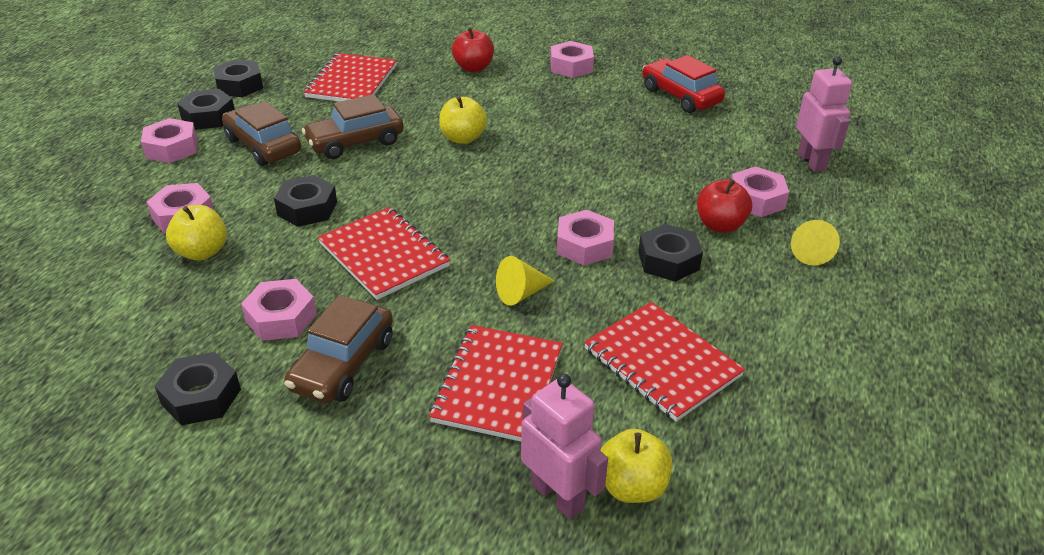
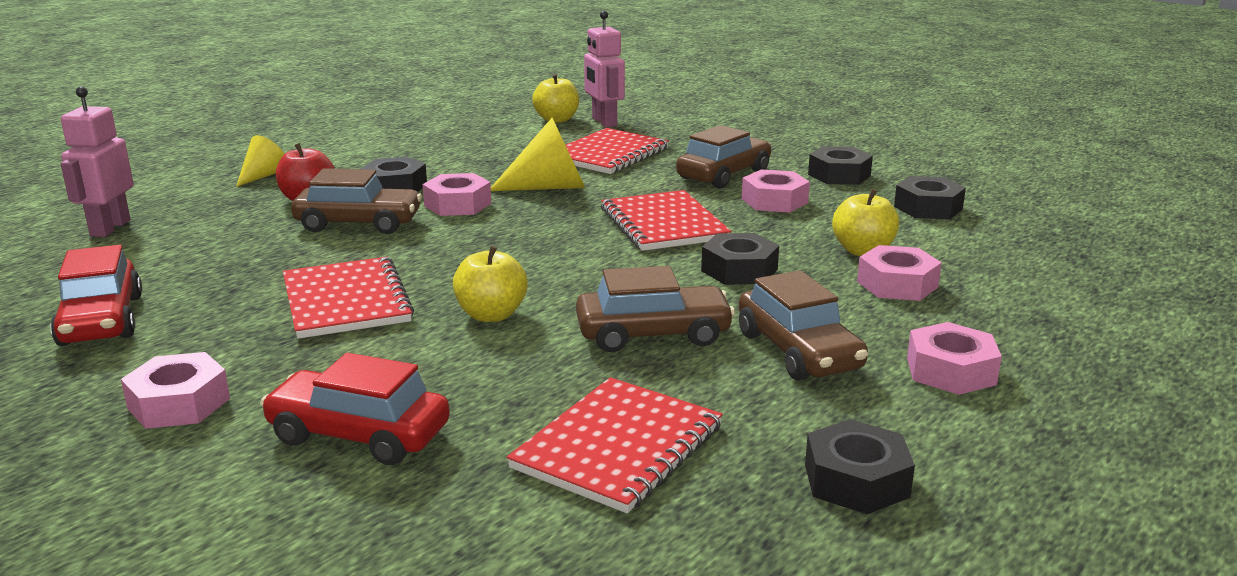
camera: 160 degrees left, 15 degrees down
black nut [177,89,235,130] -> black nut moved to [894,176,966,219]
red apple [452,28,494,72] -> red car [260,353,450,465]
yellow cone [496,256,555,306] -> yellow cone [491,118,585,191], size x1.66
red notebook [584,302,745,422] -> red notebook moved to [283,257,414,339]
pink nut [731,166,789,217] -> none
none -> brown car [291,168,422,234]

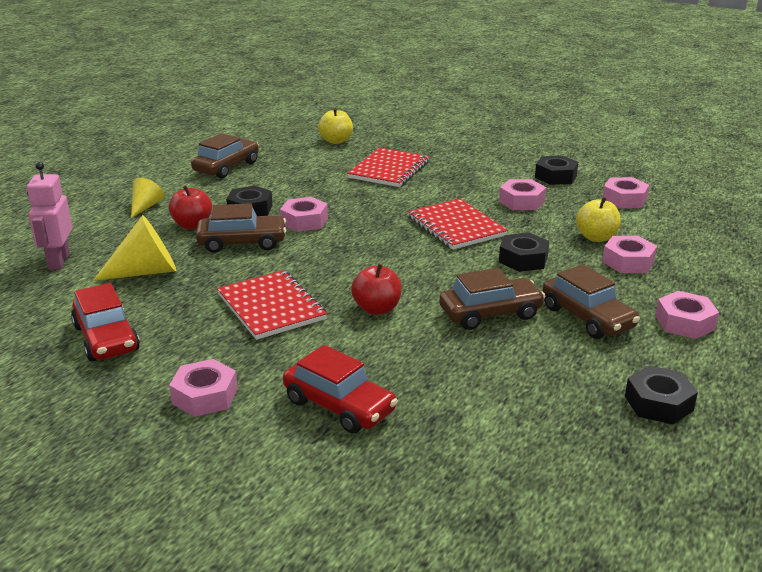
camera: 10 degrees left, 5 degrees up
red car [260,353,450,465] -> red car turned 150 degrees counterclockwise [283,345,398,434]
yellow apple [453,246,528,322] -> red apple [351,263,402,315]
yellow cone [491,118,585,191] -> yellow cone moved to [93,215,176,281]
red notebook [507,377,723,513] -> none
pink robot [584,11,625,127] -> none
brown car [676,125,771,189] -> brown car moved to [191,133,259,178]
black nut [894,176,966,219] -> pink nut [602,177,649,208]

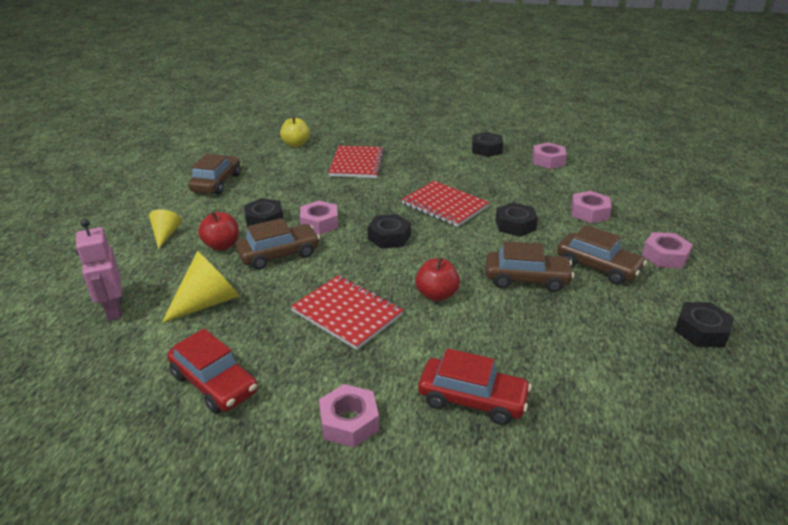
camera: 20 degrees left, 5 degrees up
brown car [439,268,546,330] -> brown car turned 45 degrees clockwise [486,241,574,292]
pink nut [499,179,546,210] -> none
yellow apple [576,197,621,242] -> none
none -> black nut [367,214,411,249]

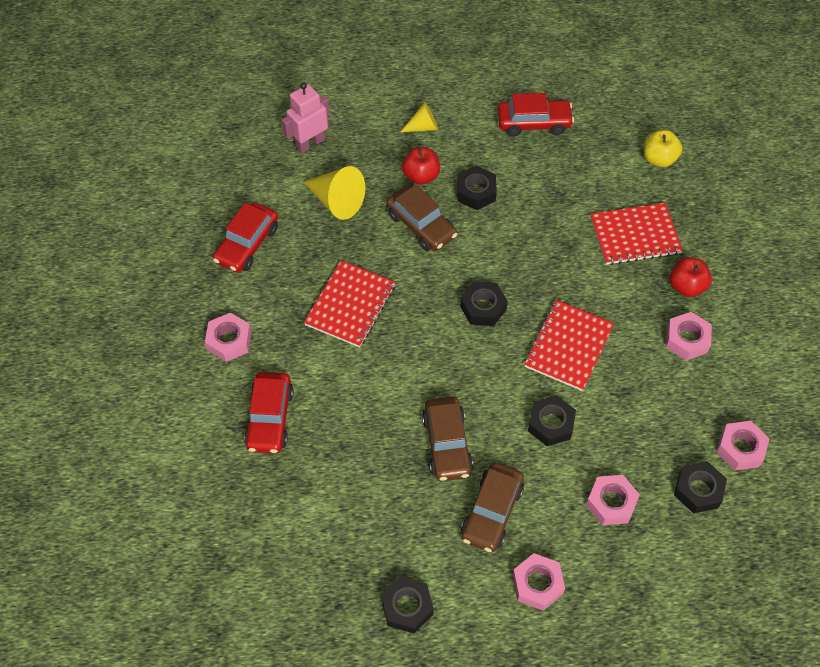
camera: 75 degrees right, 25 degrees up
brown car [188,154,241,195] -> red car [497,93,574,137]
pink nut [300,201,338,235] -> pink nut moved to [666,312,712,361]
red apple [415,257,460,302] -> red apple moved to [670,258,712,297]
black nut [472,132,504,157] -> black nut moved to [674,461,727,513]

